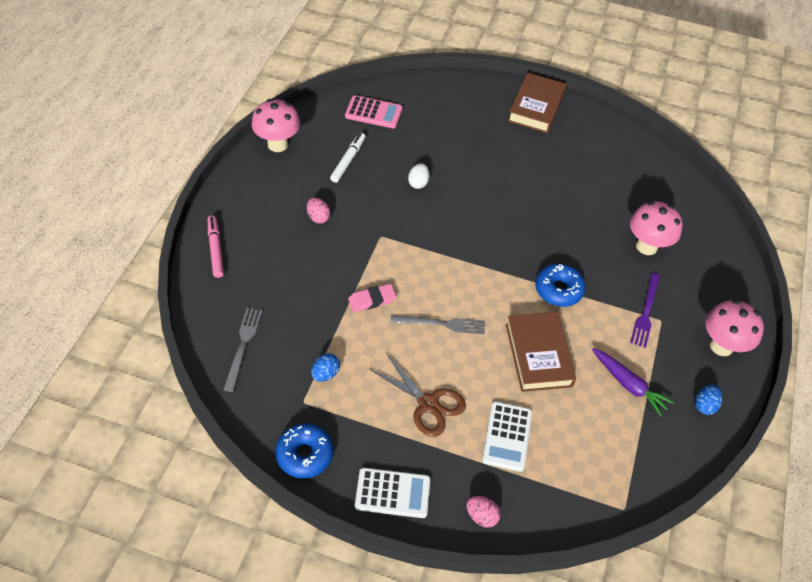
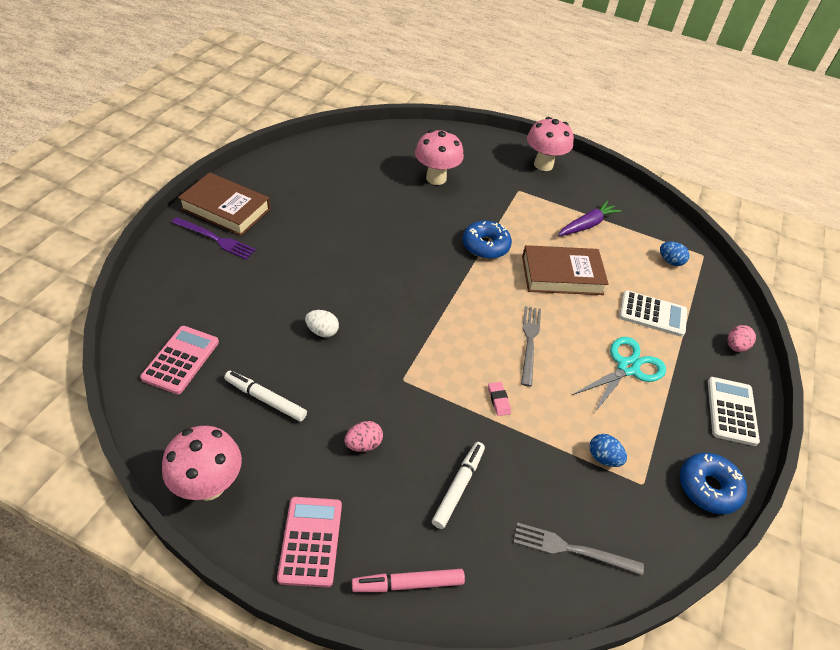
camera: 85 degrees left, 5 degrees down
pink eraser [348,284,396,312] -> pink eraser [488,382,511,416], size x0.66
brown scissors [369,353,466,437] -> turquoise scissors [572,337,666,413]
purple fork [630,273,660,348] -> purple fork moved to [171,217,256,259]
blue egg [695,384,722,415] -> blue egg moved to [660,242,690,266]
none -> pink calculator [277,497,342,587]
none -> white marker [432,442,485,529]

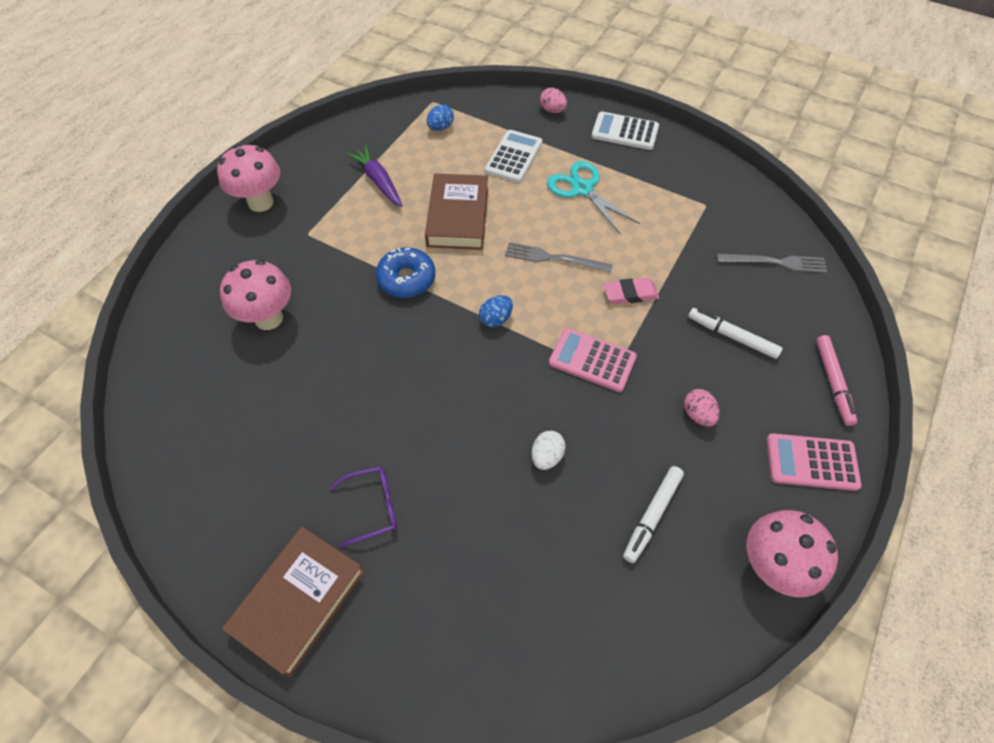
camera: 80 degrees left, 10 degrees up
pink calculator [140,326,219,394] -> pink calculator moved to [549,328,637,392]
purple fork [171,217,256,259] -> none
pink eraser [488,382,511,416] -> pink eraser [604,278,659,304], size x1.51
grey fork [513,522,644,576] -> grey fork turned 105 degrees counterclockwise [717,254,827,273]
blue egg [589,434,627,467] -> blue egg moved to [479,295,513,327]
blue donut [680,453,747,514] -> none
none -> purple glasses [329,466,397,547]

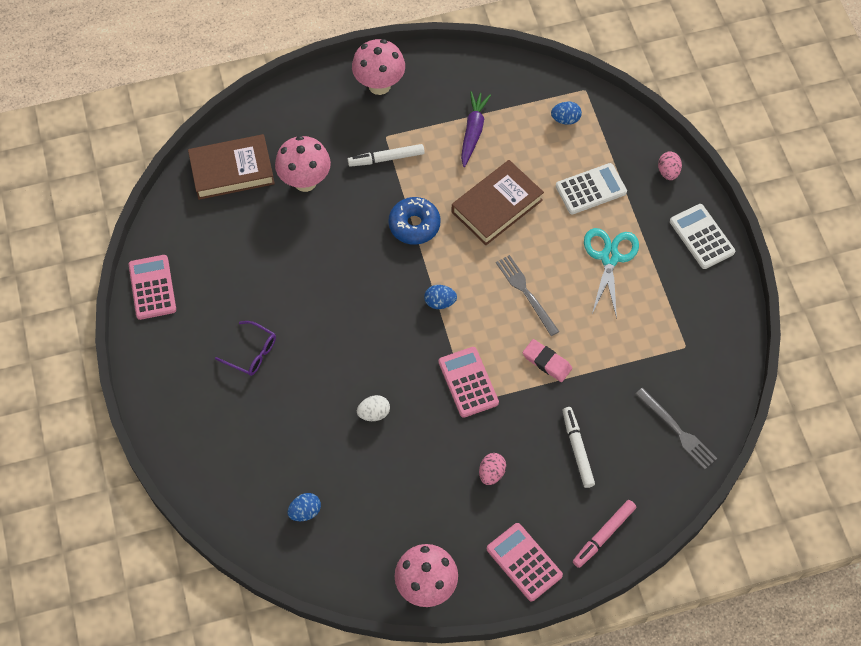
camera: 45 degrees right, 5 degrees up
brown book [222,527,365,678] -> brown book moved to [188,134,275,200]
white marker [623,466,684,563] -> white marker moved to [347,144,425,167]
none -> pink calculator [129,255,176,320]
none -> blue egg [288,493,321,521]

